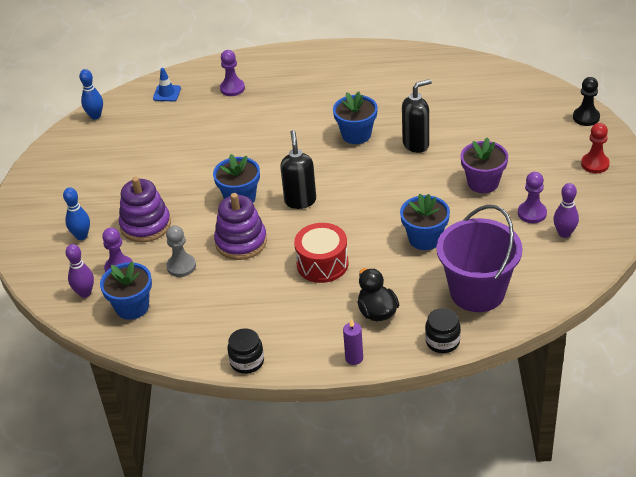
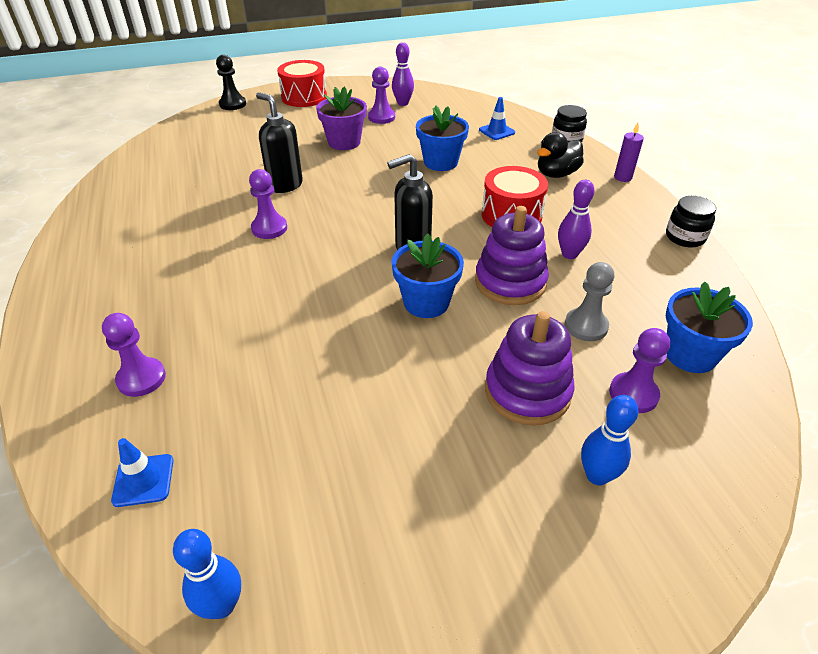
camera: 110 degrees left, 0 degrees up
purple bowling pin [65,244,94,298] -> purple bowling pin moved to [558,180,595,259]
blue flower pot [333,91,378,144] -> purple pawn [249,169,287,239]
purple bucket [437,205,523,312] -> blue traffic cone [479,97,515,140]
red pawn [581,123,610,173] -> red drum [277,60,327,107]

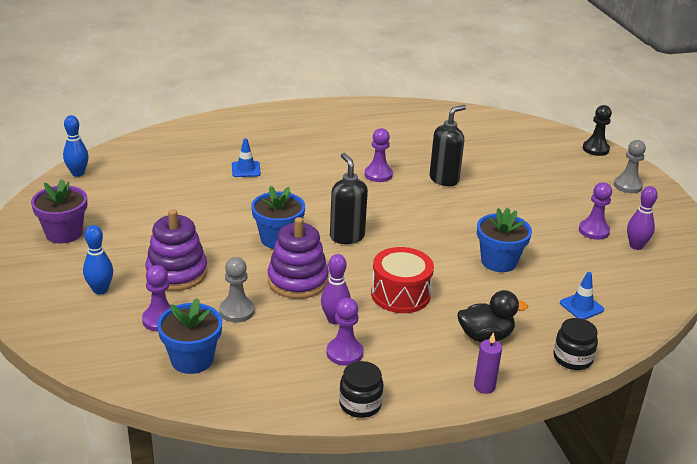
camera: 90 degrees right, 10 degrees down
purple pawn [102,313,166,397] -> purple pawn moved to [326,298,363,366]
blue traffic cone [111,438,173,507] -> blue traffic cone moved to [232,138,261,177]
red drum [277,60,327,107] -> grey pawn [614,140,646,193]
purple flower pot [316,86,367,150] -> purple flower pot moved to [31,179,87,244]
black duck [537,132,584,178] -> black duck turned 120 degrees clockwise [457,290,528,342]

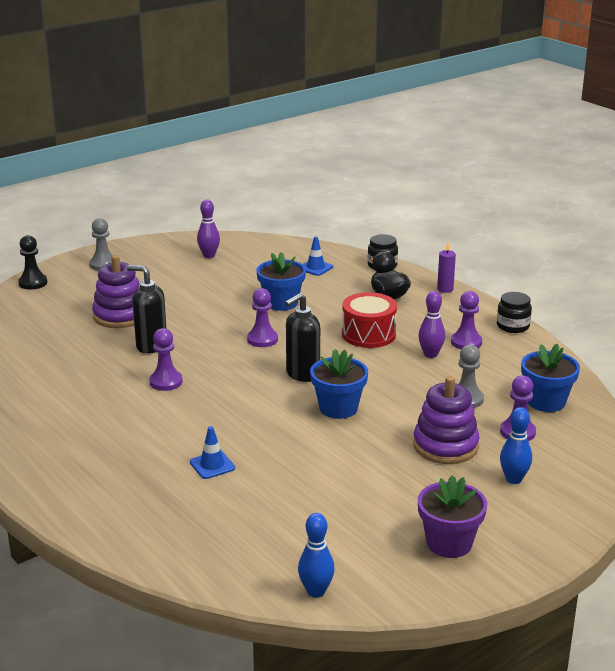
camera: 110 degrees left, 5 degrees down
purple stacking toy [268,217,329,299] -> purple stacking toy moved to [92,255,140,328]
purple pawn [579,182,612,240] -> purple pawn moved to [247,288,278,347]

